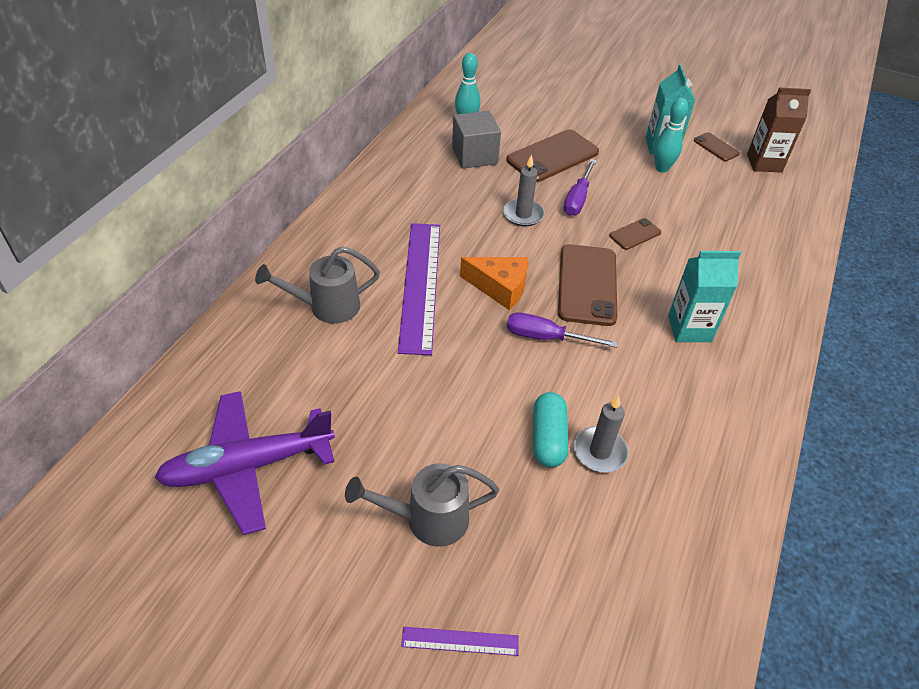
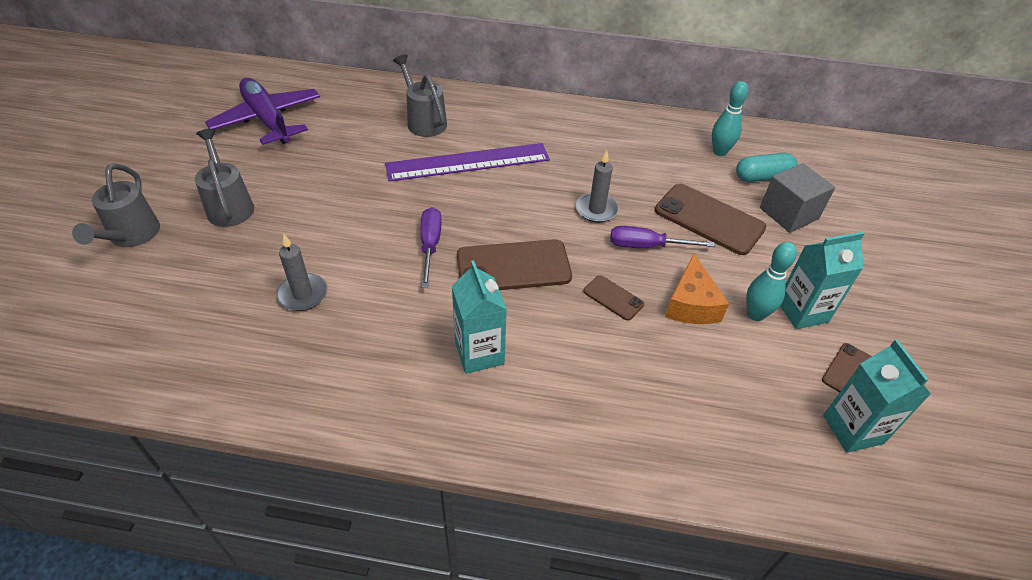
camera: 75 degrees right, 0 degrees up
purple ruler [401,627,519,656] -> grey watering can [72,163,160,247]
grey cube [452,111,501,169] -> grey cube moved to [760,163,835,233]
orange cheese [460,257,528,310] -> orange cheese moved to [665,253,729,324]
turquoise capsule [533,392,568,468] -> turquoise capsule moved to [736,153,797,182]
brown carton [747,88,811,173] -> turquoise carton [823,339,931,453]

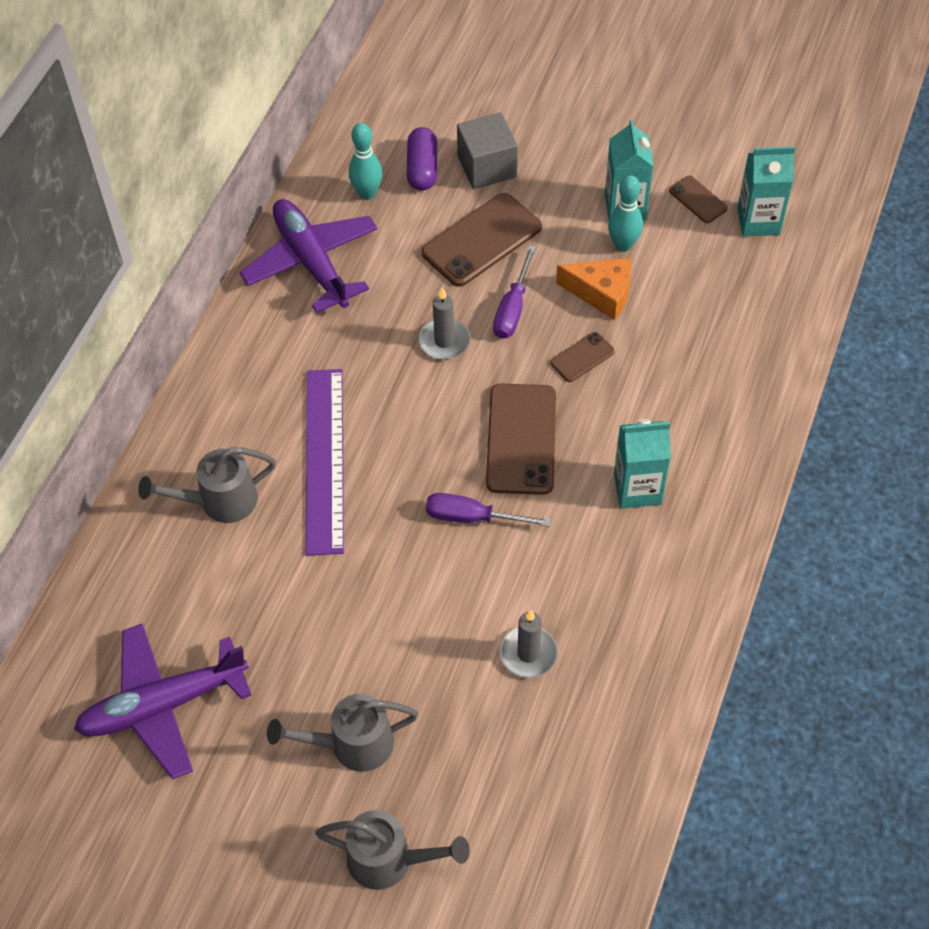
camera: 75 degrees left, 10 degrees up
turquoise capsule [736,153,797,182] -> purple capsule [407,127,437,191]
none -> purple plane [239,199,377,313]

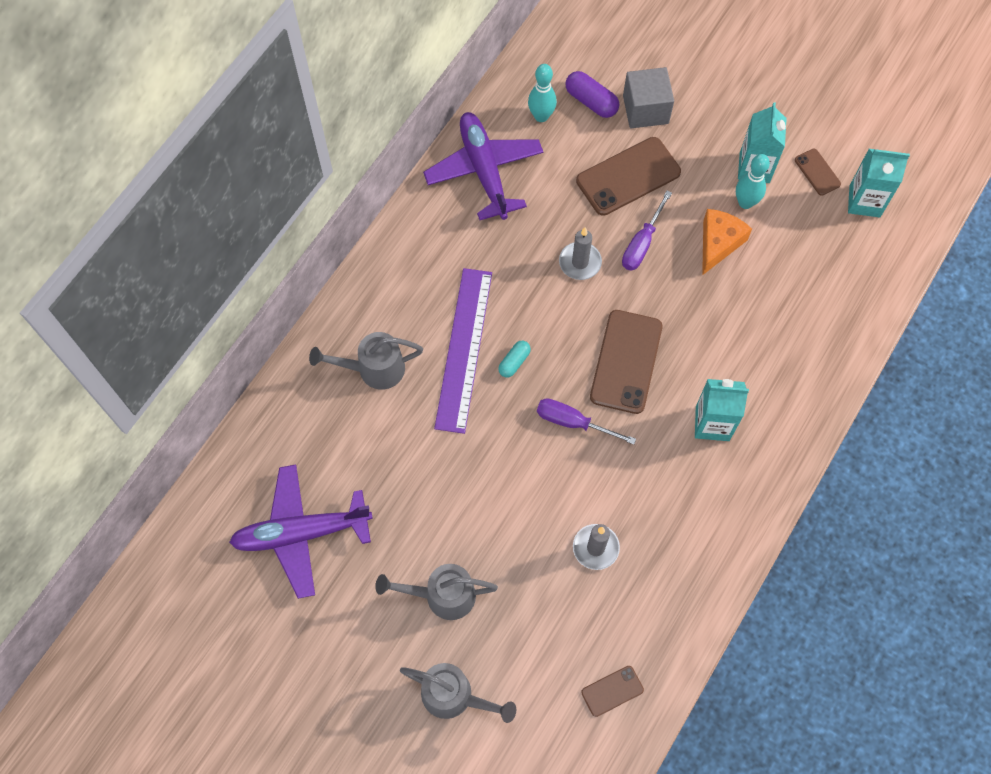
camera: 10 degrees right, 10 degrees up
purple capsule [407,127,437,191] -> purple capsule turned 60 degrees counterclockwise [565,71,619,118]
brown phone [550,332,615,382] -> brown phone moved to [581,666,644,717]
orange cheese [556,258,631,320] -> orange cheese turned 90 degrees counterclockwise [702,209,752,275]
none -> turquoise capsule [498,341,531,378]

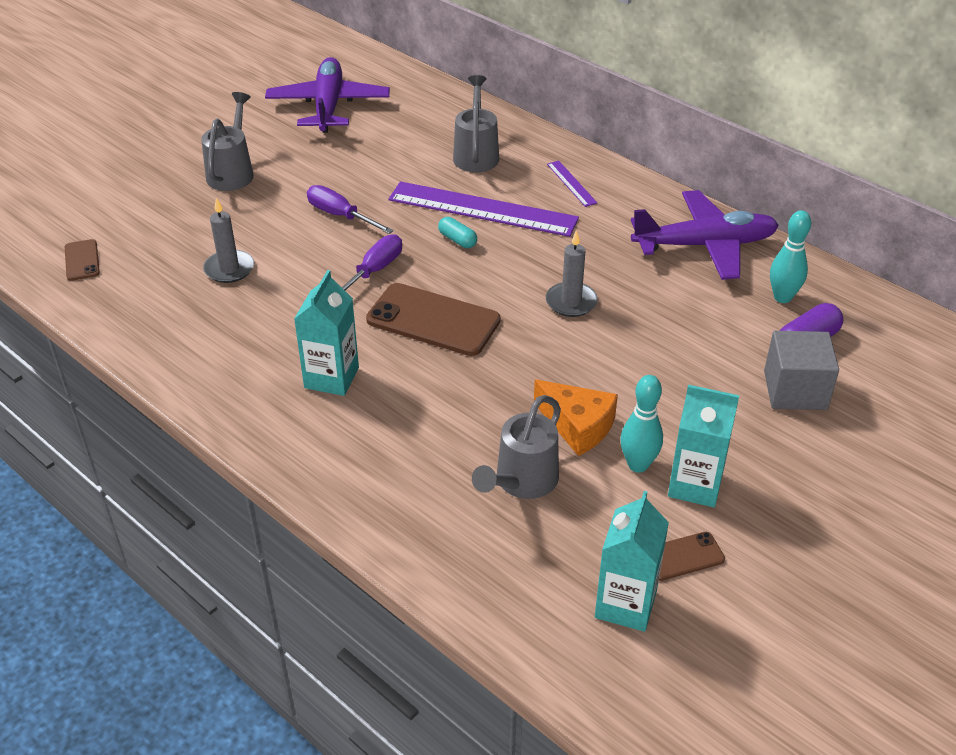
camera: 100 degrees right, 25 degrees down
grey watering can [400,663,516,723] -> grey watering can moved to [472,395,561,499]
brown phone [576,137,681,216] -> none
purple screwdriver [622,191,672,271] -> purple screwdriver moved to [307,185,394,234]
none -> purple ruler [547,161,597,207]

